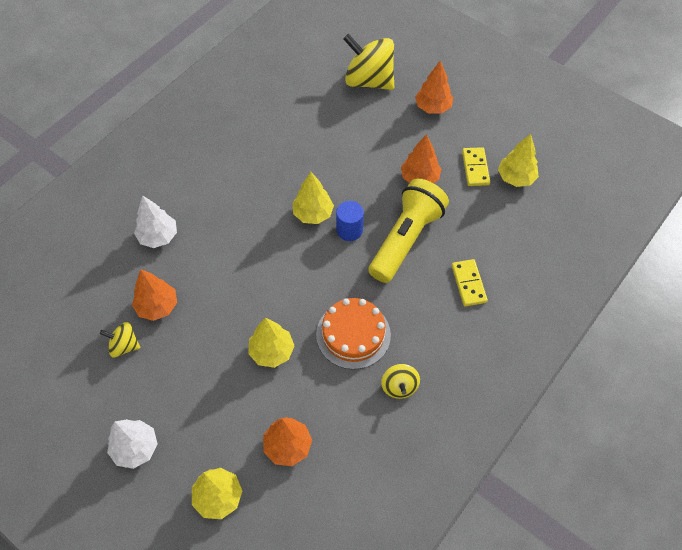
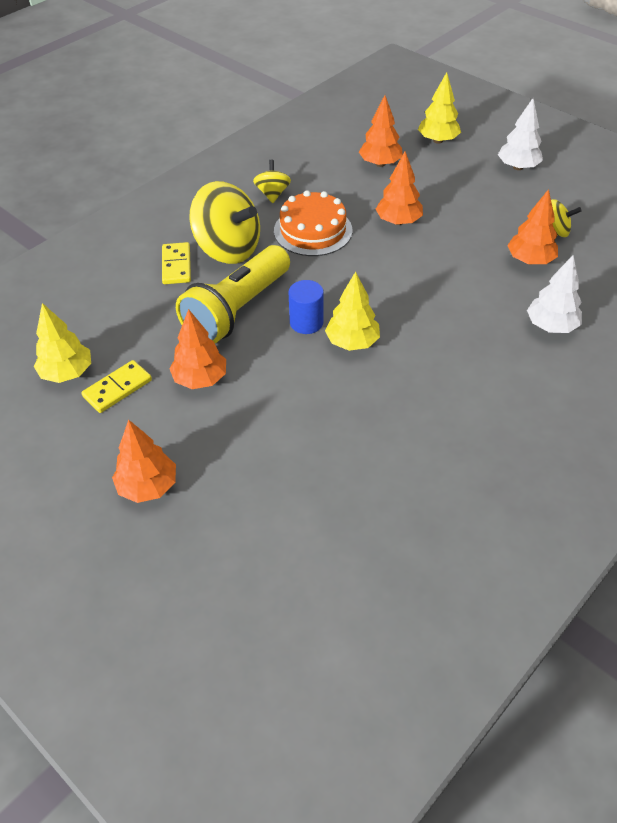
camera: 175 degrees left, 10 degrees down
yellow tree [248,317,294,368] -> orange tree [376,151,423,225]
yellow spinning top [343,34,394,90] -> yellow spinning top moved to [189,181,260,264]
yellow domino [462,147,490,186] -> yellow domino turned 45 degrees clockwise [81,360,152,413]

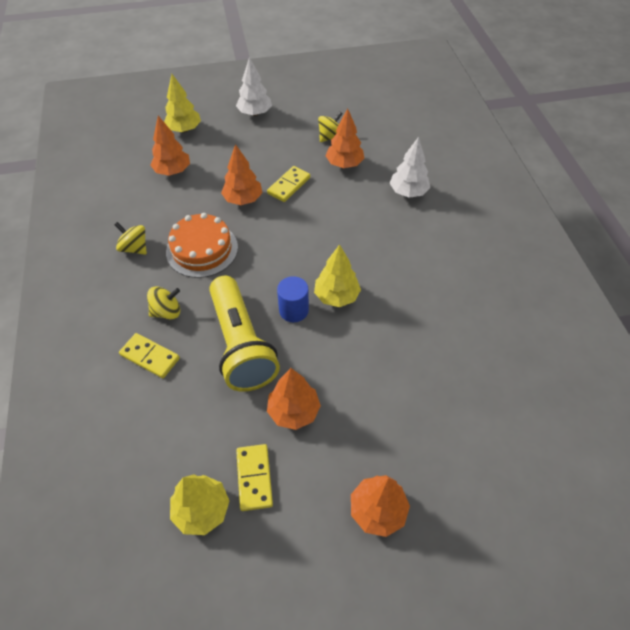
camera: 55 degrees left, 5 degrees up
yellow spinning top [189,181,260,264] -> yellow spinning top [147,286,180,319], size x0.50
none -> yellow domino [267,166,310,202]

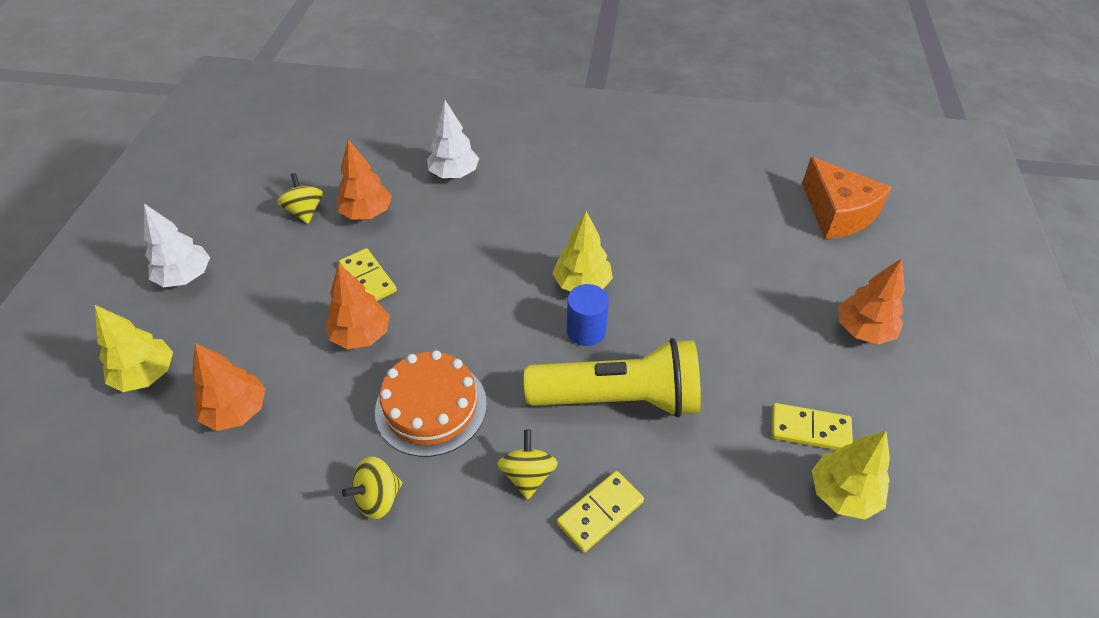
camera: 70 degrees left, 5 degrees down
orange tree [267,368,321,430] -> none
none -> orange cheese [802,157,892,239]

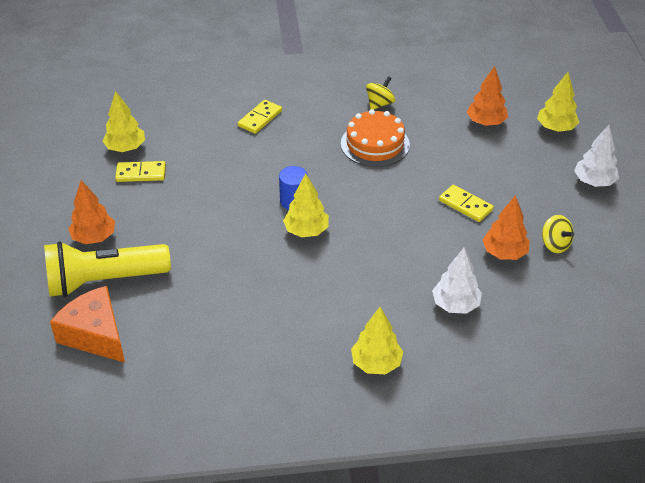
camera: 165 degrees right, 5 degrees down
orange tree [325,263,390,349] -> none
yellow spinning top [497,430,558,500] -> none
yellow flashlight [524,338,701,417] -> yellow flashlight moved to [44,241,171,297]
none -> yellow tree [351,307,403,374]

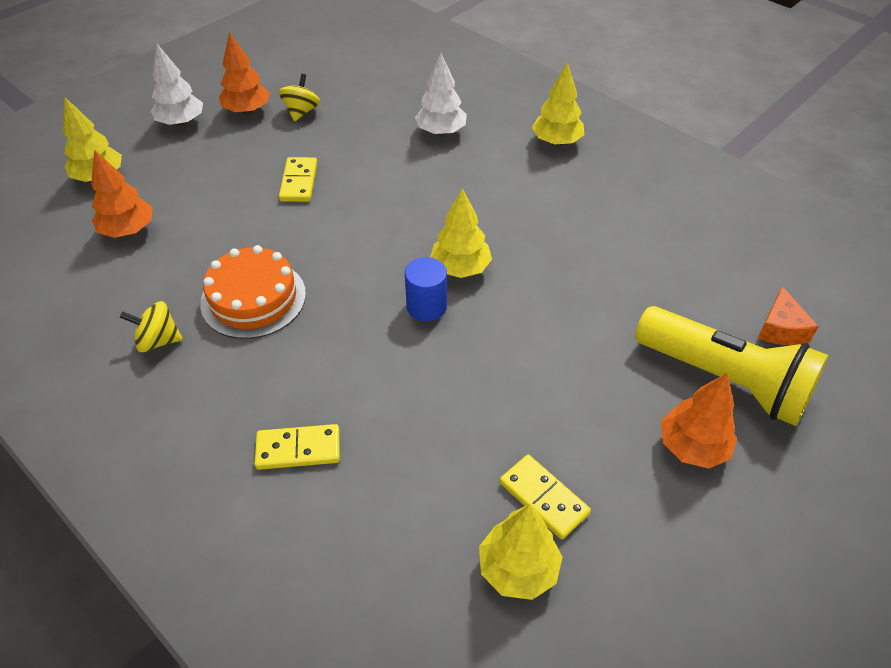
camera: 130 degrees left, 5 degrees up
orange cheese [50,286,125,363] -> orange cheese [757,286,819,345], size x0.58
orange tree [483,195,530,260] -> orange tree moved to [219,32,270,114]

